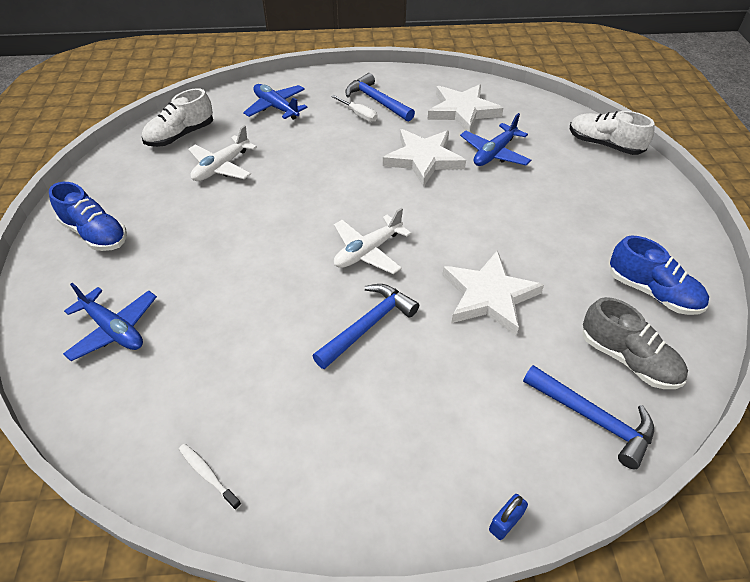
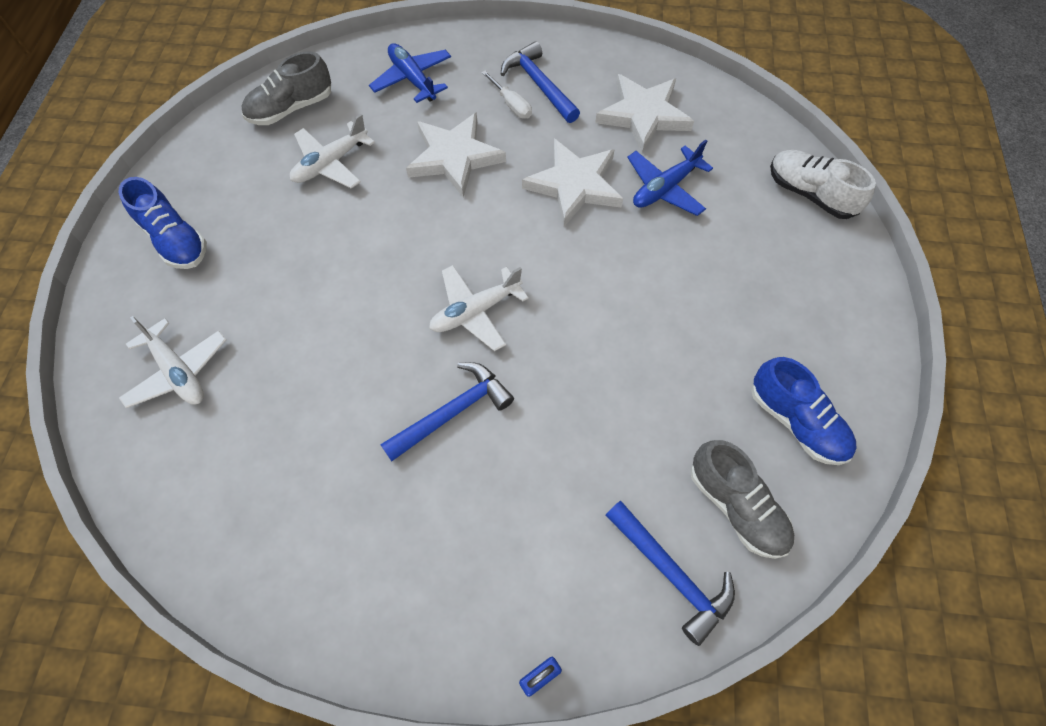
camera: 10 degrees right, 15 degrees up
blue plane [63,283,157,361] -> white plane [119,316,226,408]
white shoe [142,88,213,147] -> grey shoe [241,51,331,125]
white toothbrush [179,444,241,510] -> none
white star [443,250,544,336] -> white star moved to [406,112,506,197]

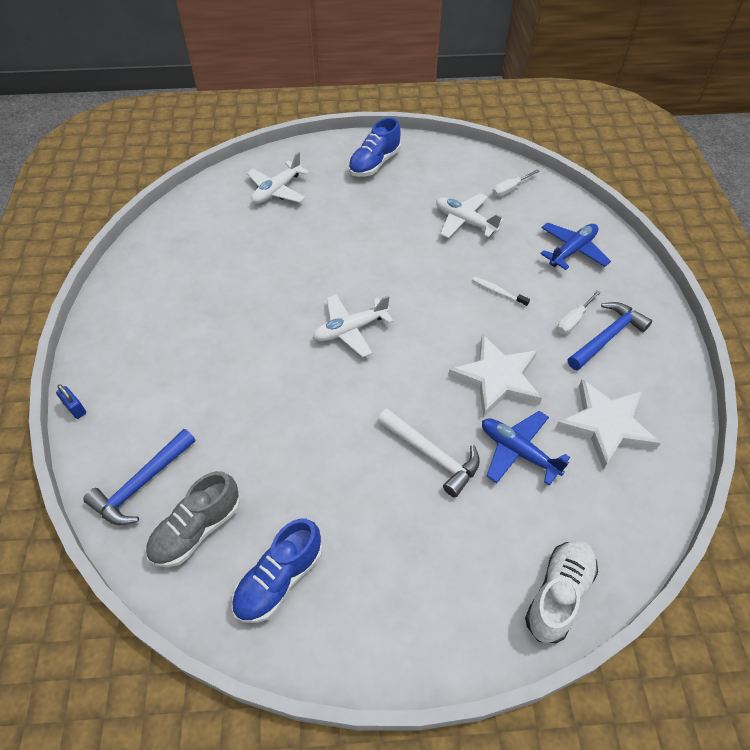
camera: 80 degrees right, 10 degrees down
grey shoe [241,51,331,125] -> white screwdriver [492,169,540,197]
blue hammer [380,362,514,461] -> none
white star [406,112,506,197] -> white toothbrush [472,277,530,307]
white plane [429,265,529,351] -> white plane turned 75 degrees counterclockwise [313,294,393,357]
none -> white hammer [377,409,480,497]

